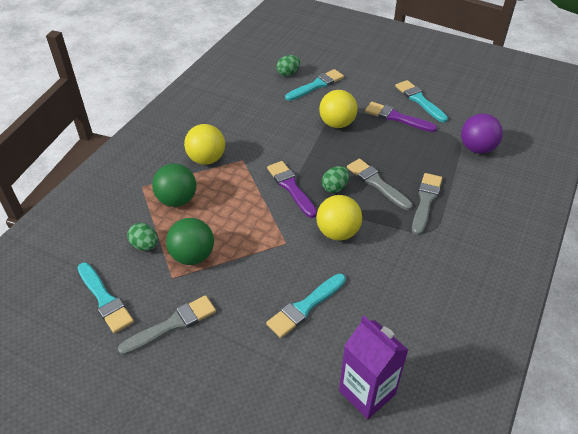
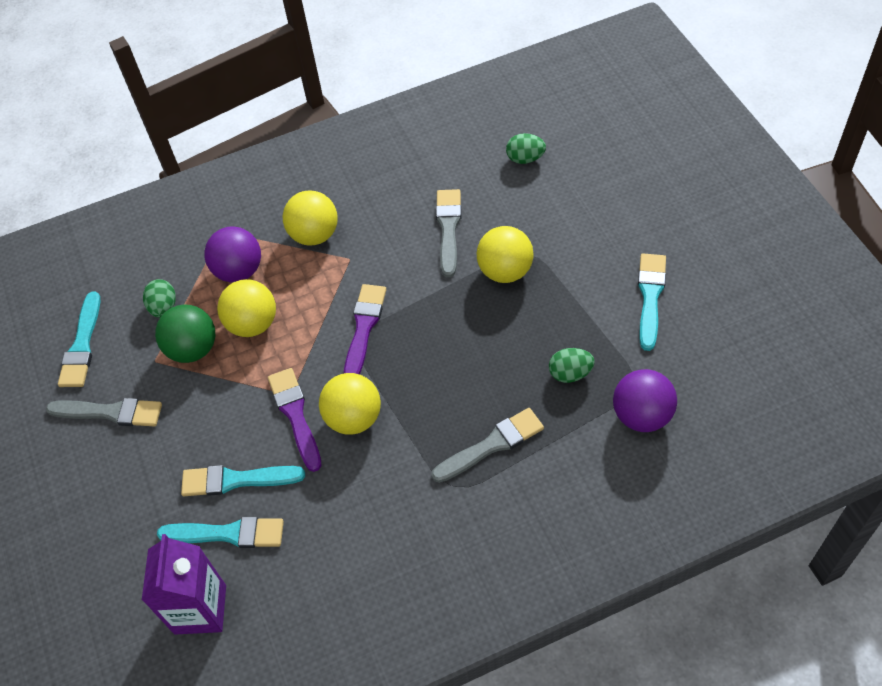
camera: 45 degrees right, 10 degrees up
green ball [152,163,196,207] -> purple ball [204,227,261,282]
turquoise brush [285,69,344,101] -> turquoise brush moved to [157,517,284,548]
green egg [322,166,349,193] -> green egg moved to [549,348,595,383]
grey brush [347,159,413,210] -> grey brush moved to [436,189,461,278]
purple brush [365,102,437,132] -> purple brush moved to [268,368,322,472]
none -> yellow ball [217,279,276,337]

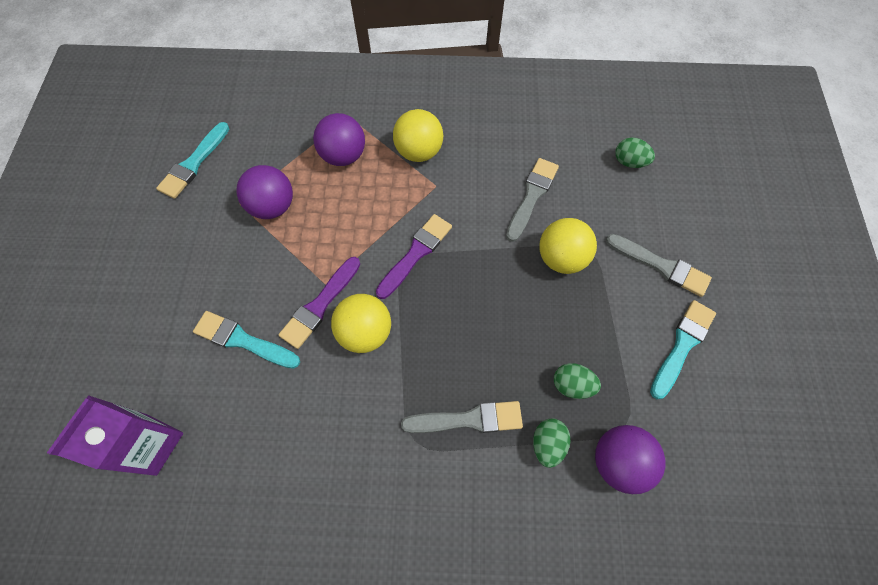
camera: 20 degrees right, 10 degrees up
grey brush [46,398,162,426] -> grey brush moved to [606,234,712,297]
green egg [143,279,176,318] -> green egg moved to [533,418,570,468]
green ball [155,304,215,363] -> purple ball [237,165,293,219]
turquoise brush [157,517,284,548] -> none
yellow ball [217,279,276,337] -> none
purple brush [268,368,322,472] -> purple brush turned 150 degrees counterclockwise [278,257,360,349]

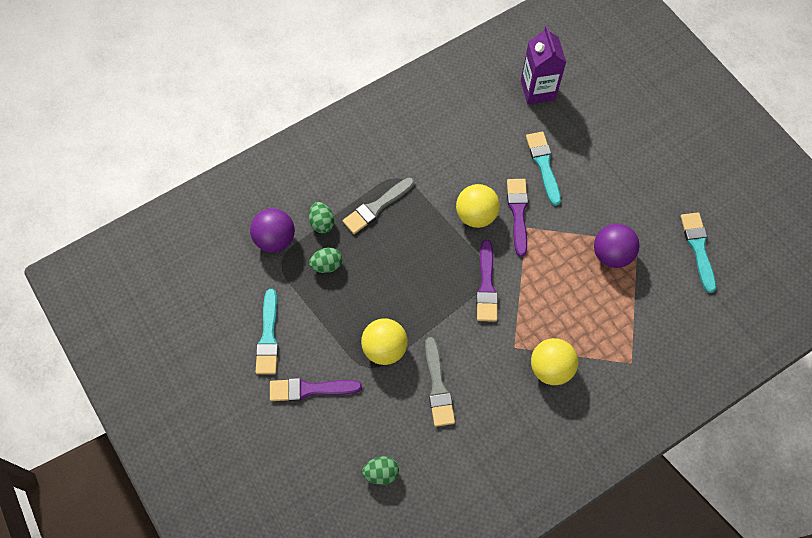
camera: 145 degrees right, 0 degrees up
turquoise brush [193,311,300,369] -> turquoise brush turned 90 degrees counterclockwise [526,132,561,206]
purple ball [313,113,365,166] -> none
grey brush [606,234,712,297] -> purple brush [270,378,362,401]

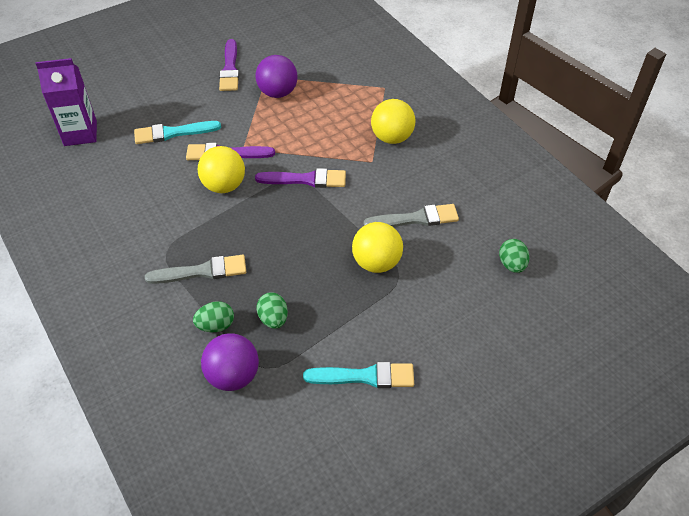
camera: 90 degrees left, 15 degrees down
purple brush [270,378,362,401] -> purple brush moved to [219,39,239,91]
grey brush [343,178,414,234] -> grey brush turned 60 degrees counterclockwise [145,255,246,284]
turquoise brush [681,212,716,293] -> none

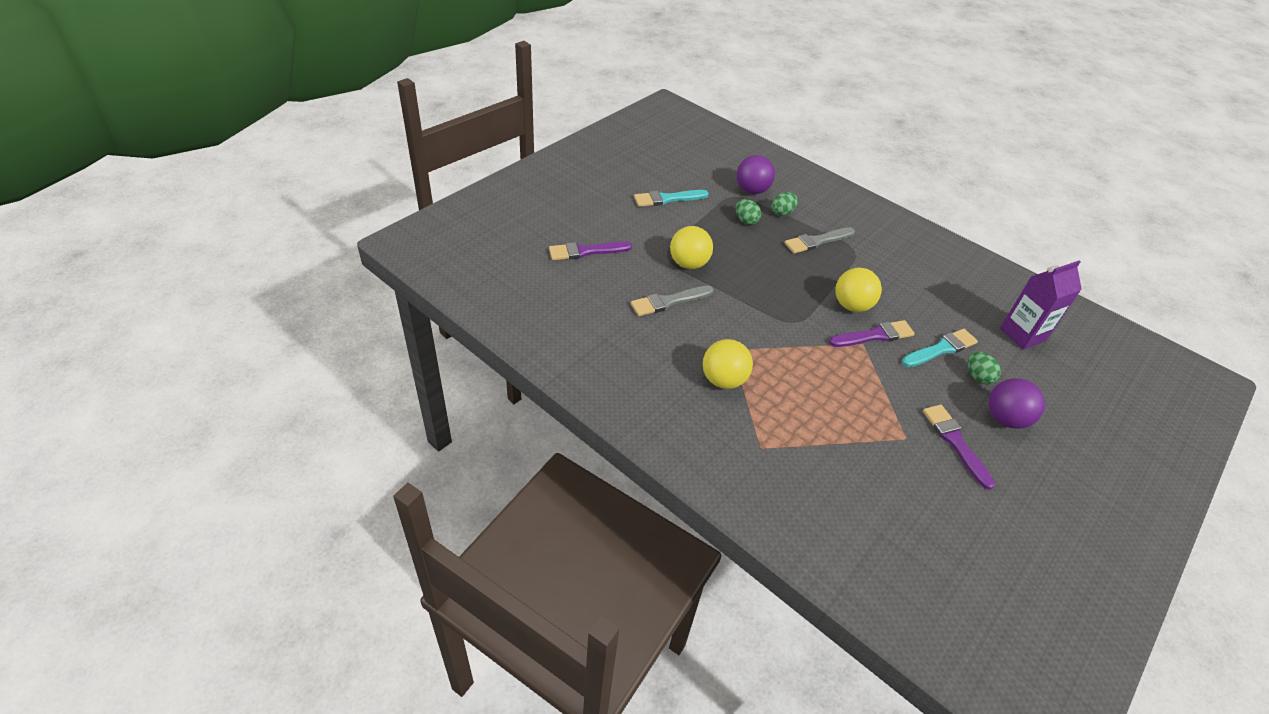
camera: 160 degrees right, 5 degrees down
purple brush [255,168,346,188] -> purple brush moved to [549,241,632,260]
purple ball [256,55,298,98] -> purple ball moved to [989,378,1045,429]
green egg [499,239,529,273] -> green egg moved to [968,352,1001,384]

